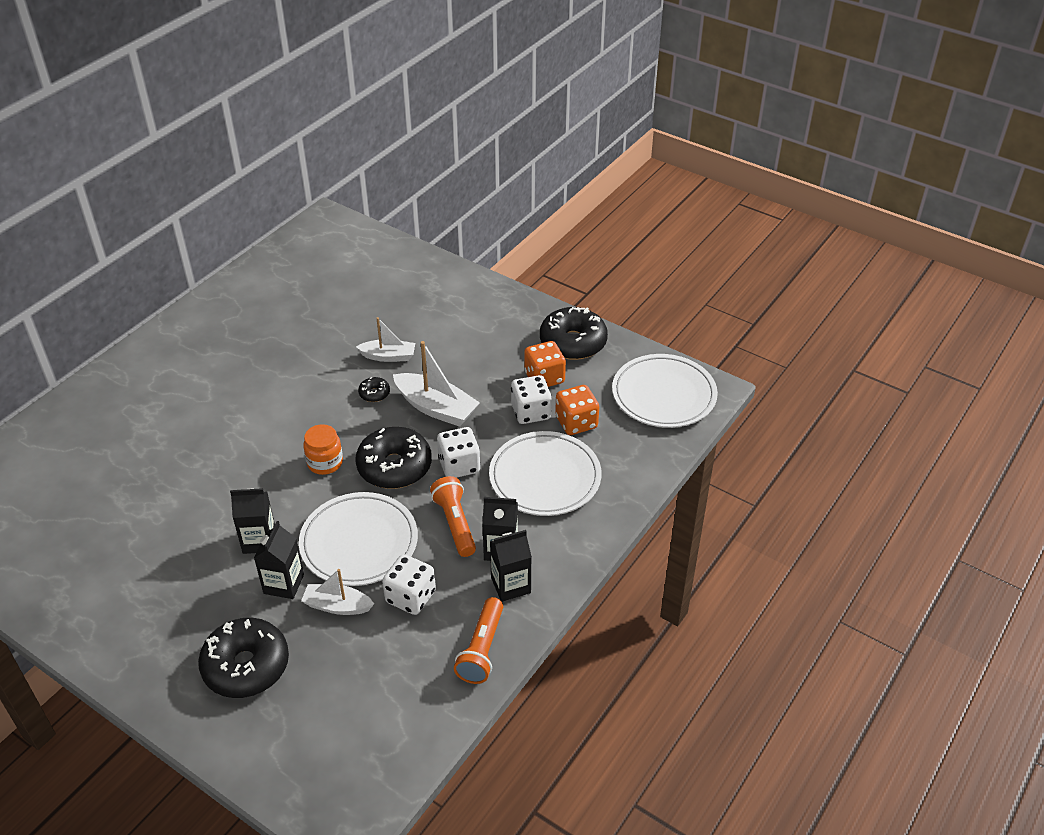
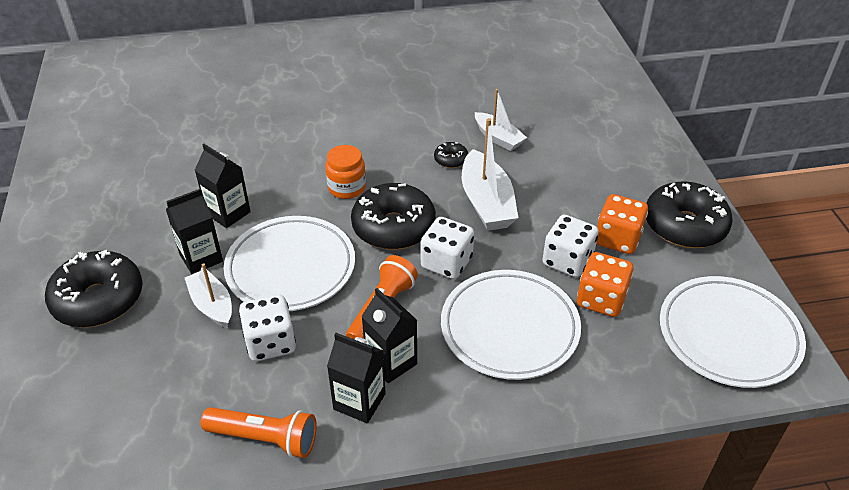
camera: 45 degrees right, 0 degrees up
orange flashlight [454,597,503,684] -> orange flashlight turned 135 degrees counterclockwise [201,407,317,458]

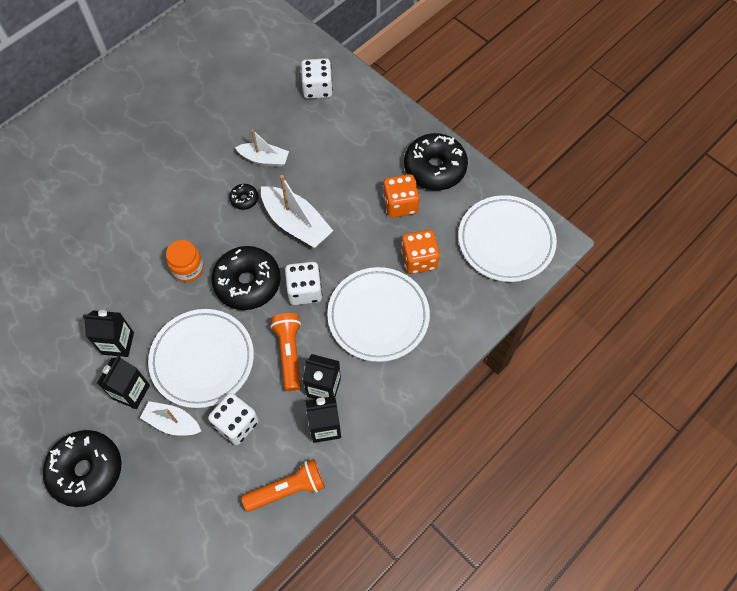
camera: 35 degrees left, 20 degrees up
white dice [542,215,599,277] -> white dice moved to [301,58,333,99]

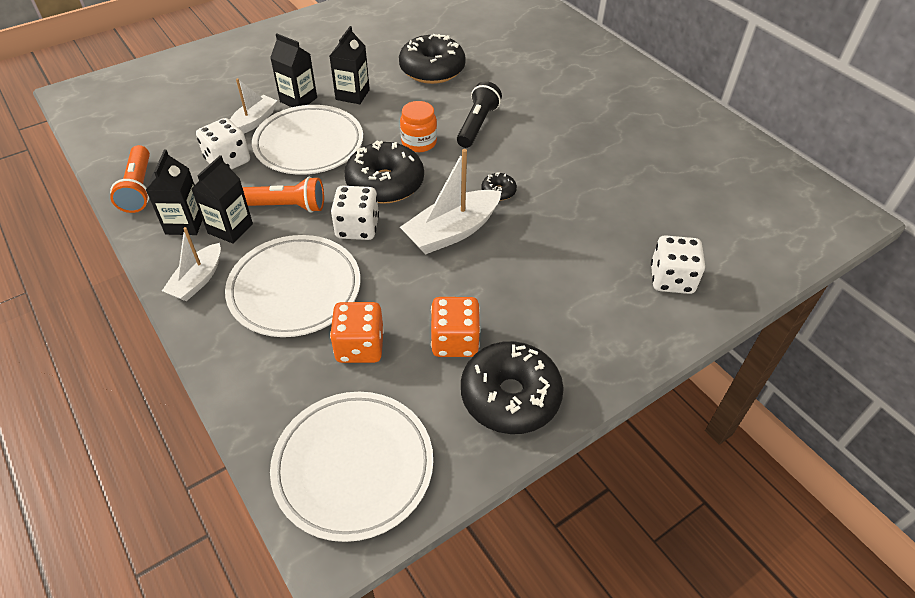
camera: 100 degrees right, 15 degrees down
black donut [43,430,121,507] -> black donut moved to [399,34,466,84]
white boat [235,129,289,167] -> white boat moved to [162,227,221,301]
none -> black flashlight [457,81,502,148]

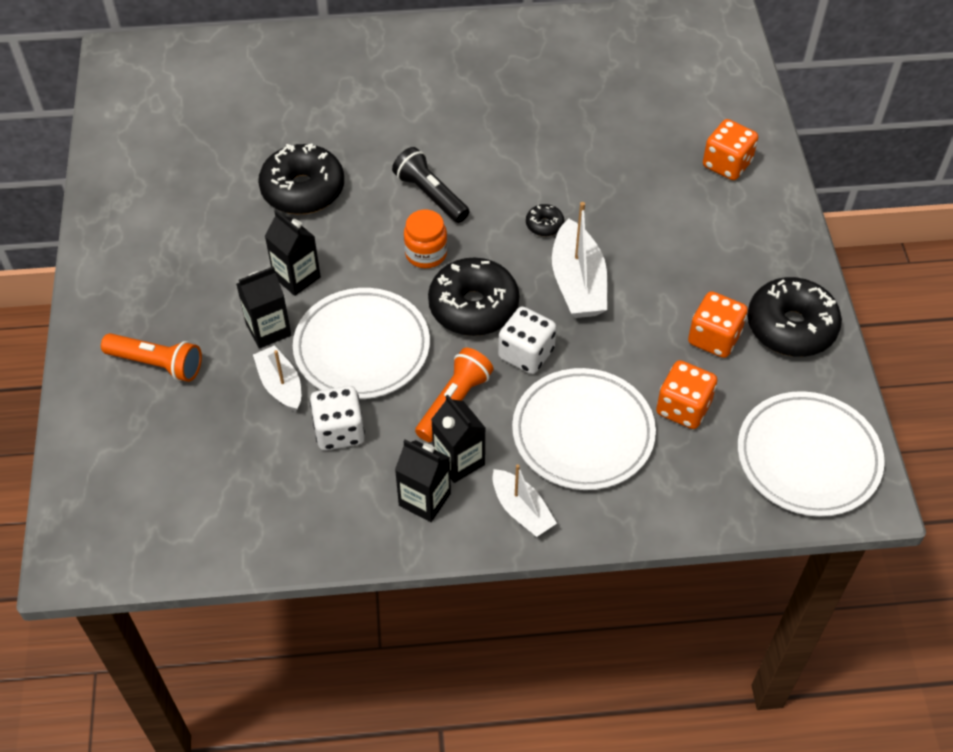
camera: 60 degrees left, 5 degrees up
orange flashlight [110,145,150,213] -> orange flashlight moved to [101,333,202,382]
white dice [651,235,705,294] -> orange dice [703,119,758,180]

